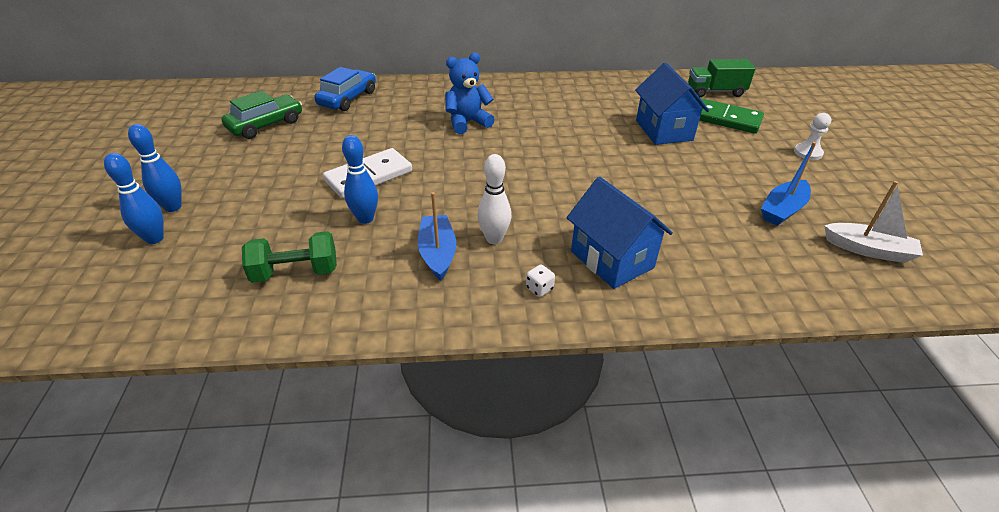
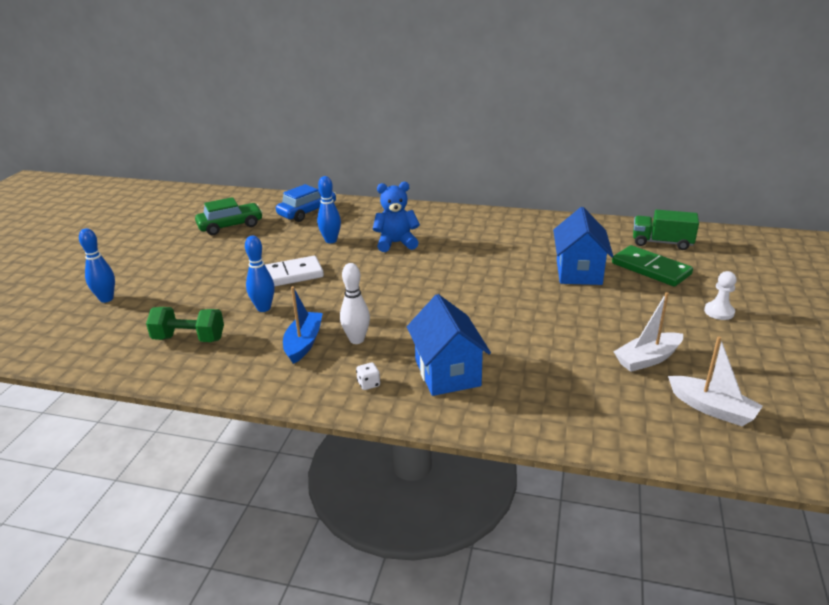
camera: 20 degrees right, 10 degrees down
blue bowling pin [128,124,182,212] -> blue bowling pin moved to [317,176,341,243]
blue boat [761,142,816,226] -> white boat [613,292,683,372]

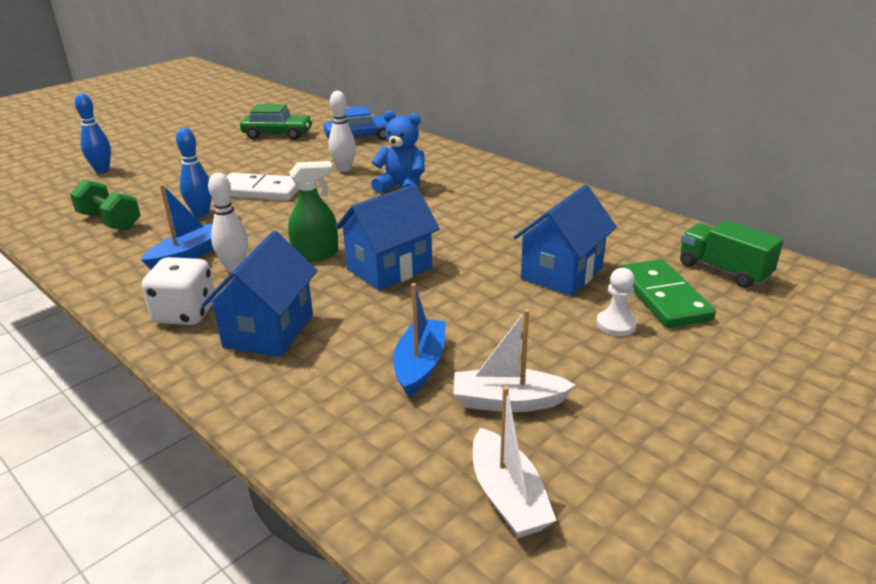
camera: 30 degrees right, 0 degrees up
blue bowling pin [317,176,341,243] -> white bowling pin [328,91,356,172]
white dice [356,362,380,390] -> white dice [142,257,215,325], size x2.24
white pawn [704,271,737,320] -> white pawn moved to [596,268,637,336]
none -> green spray bottle [288,161,339,262]
none -> blue house [335,184,440,291]
none -> blue boat [393,283,446,397]

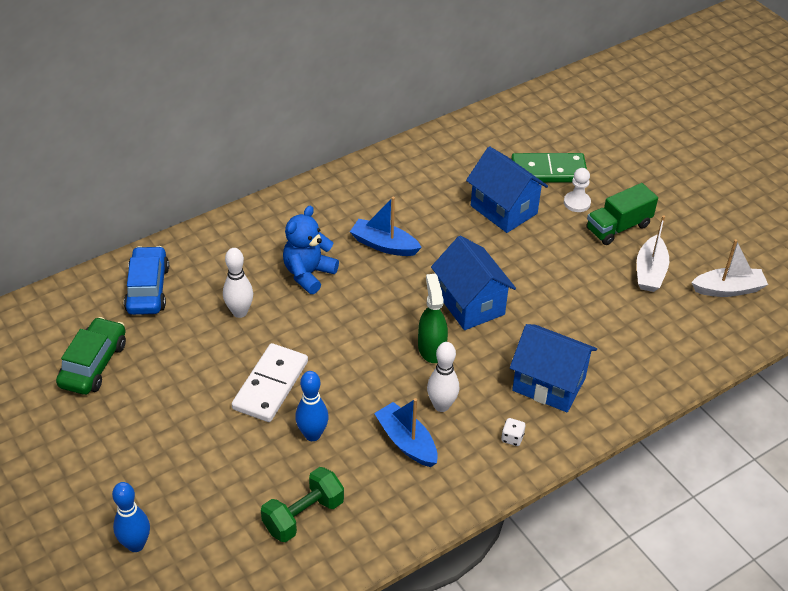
camera: 80 degrees left, 15 degrees up
white dice [142,257,215,325] -> white dice [501,418,525,446], size x0.45
blue boat [393,283,446,397] -> blue boat moved to [350,197,422,256]
green truck [680,220,784,288] -> green truck moved to [586,183,658,245]

